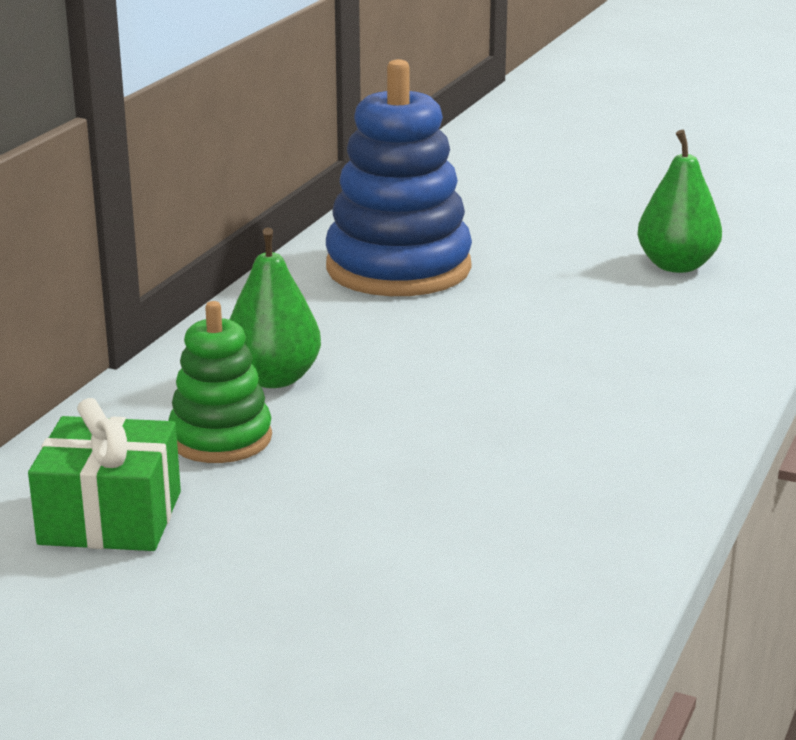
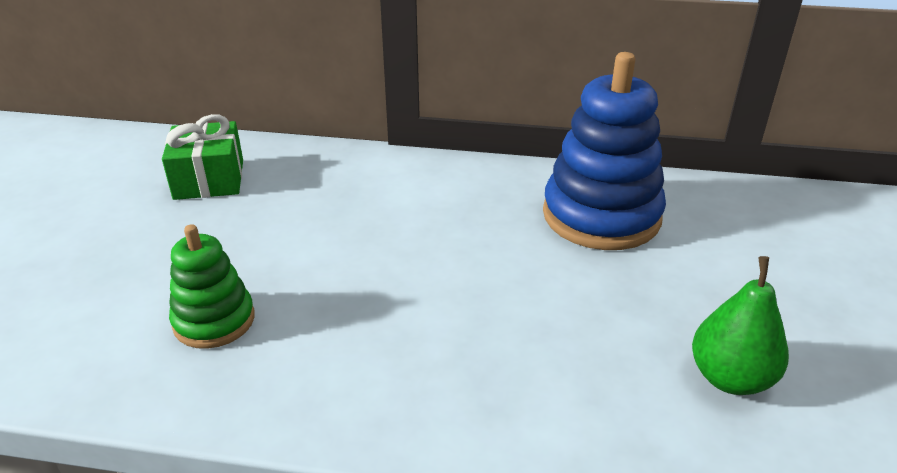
camera: 75 degrees right, 10 degrees up
green stacking toy [168,301,272,463] -> green stacking toy moved to [169,224,255,349]
green pear [229,227,321,388] -> none

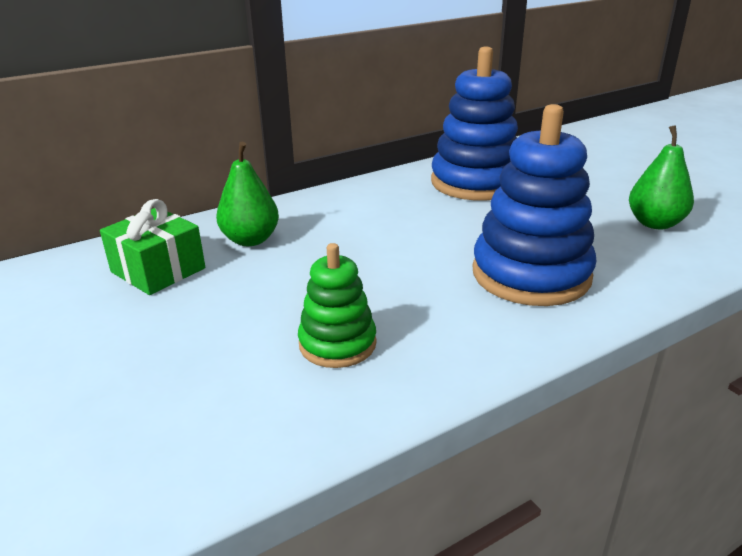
camera: 40 degrees left, 5 degrees down
none -> green pear [216,142,279,246]
none -> blue stacking toy [473,104,597,306]

